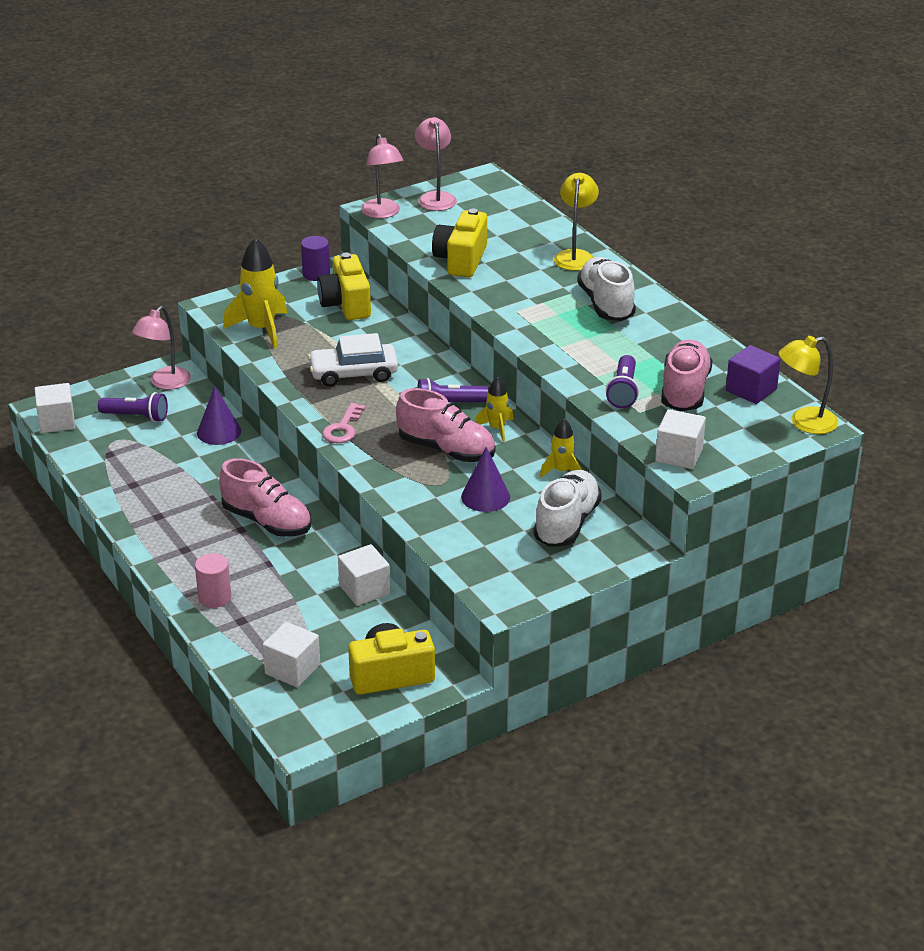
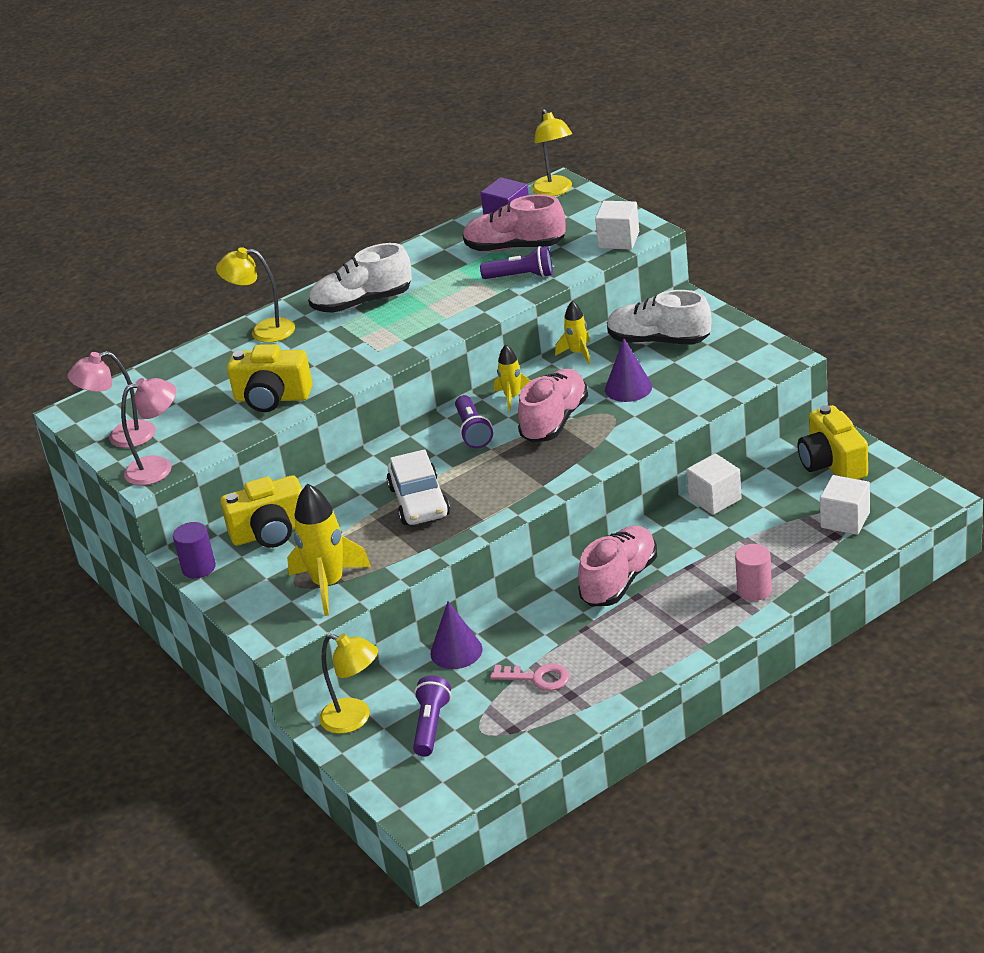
camera: 90 degrees left, 0 degrees up
white cube [35,383,75,433] -> none
pink lamp [132,306,191,390] -> yellow lamp [319,633,378,734]
pink key [322,403,366,443] -> pink key moved to [490,664,570,691]

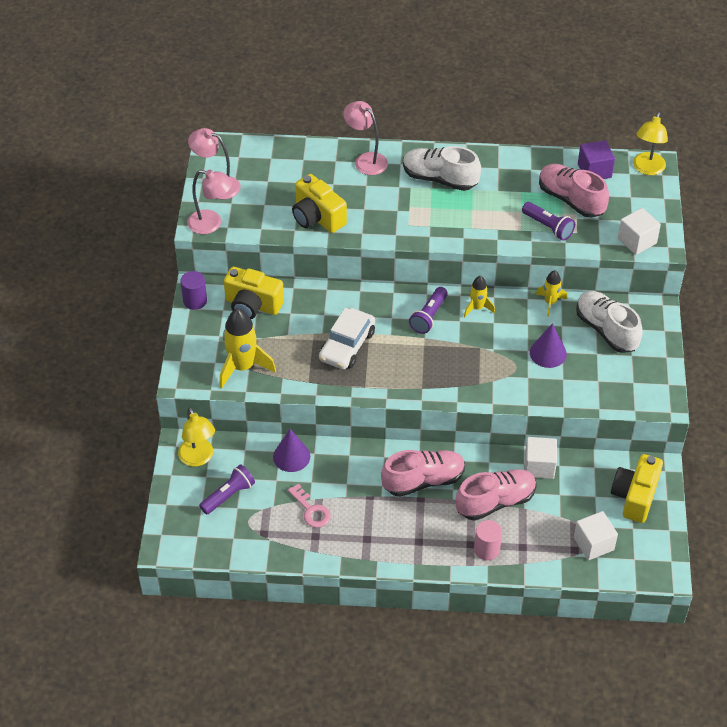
camera: 35 degrees right, 15 degrees up
yellow lamp [216,247,295,343] -> pink lamp [343,101,388,175]
pink shoe [518,369,588,443] -> pink shoe moved to [455,469,537,521]

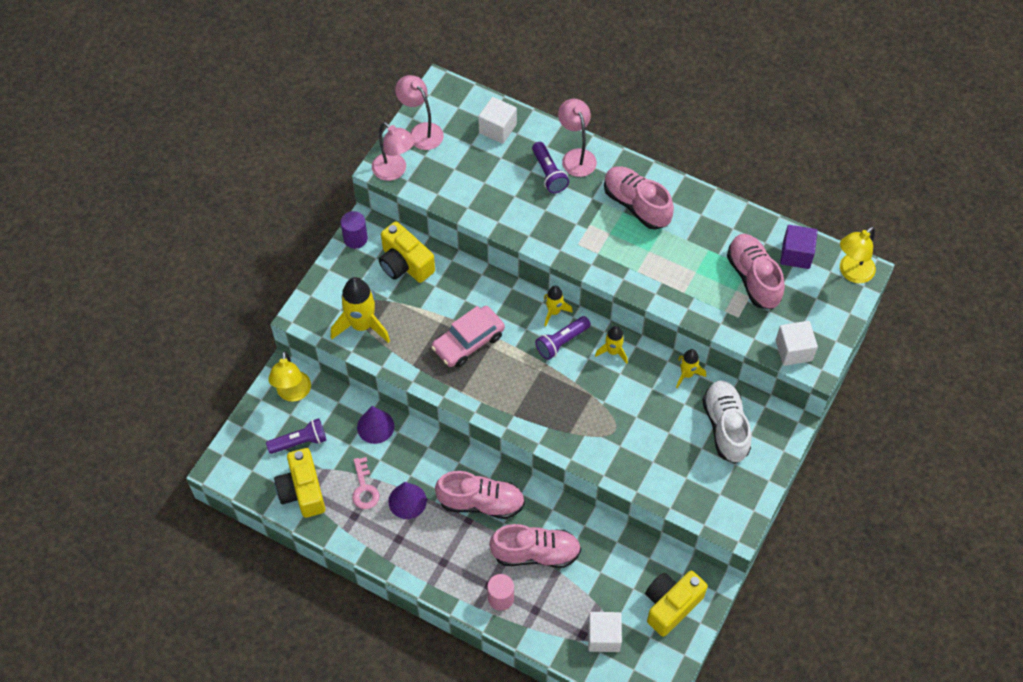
camera: 25 degrees right, 10 degrees up
yellow camera [292,174,347,233] -> yellow camera moved to [274,448,325,518]
white car [319,308,375,370] -> pink car [431,306,505,368]
white shoe [403,146,481,191] -> pink shoe [604,166,674,230]
purple flashlight [522,202,575,241] -> purple flashlight moved to [532,142,569,193]
white cube [525,437,557,479] -> white cube moved to [478,97,517,144]
purple cone [530,323,567,368] -> purple cone moved to [388,482,427,519]
none -> yellow rocket [544,286,573,326]

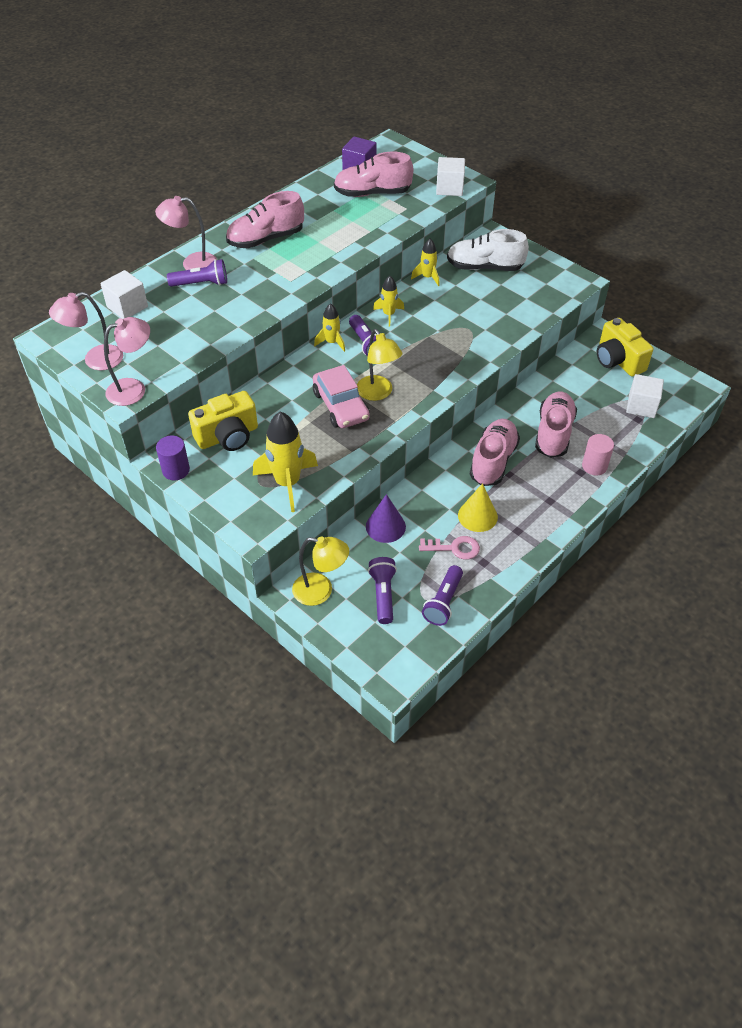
camera: 75 degrees left, 10 degrees down
yellow camera [274,448,325,518] -> purple flashlight [422,565,463,626]
purple cone [388,482,427,519] -> yellow cone [458,483,498,532]
yellow lamp [840,226,876,283] -> yellow lamp moved to [357,329,402,401]

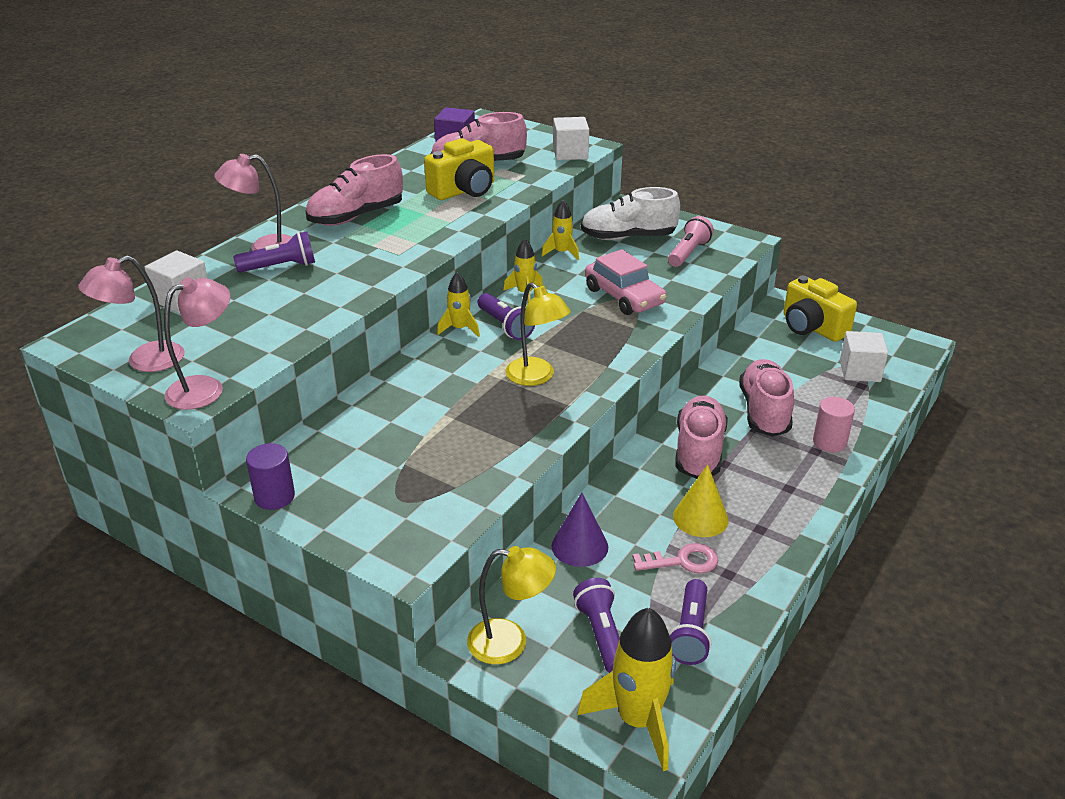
camera: 10 degrees left, 15 degrees down
yellow camera [188,391,258,451] -> yellow camera moved to [424,138,494,200]
yellow rocket [253,412,318,512] -> yellow rocket moved to [577,608,676,771]
pink car [313,365,370,428] -> pink car moved to [585,249,667,315]
none -> pink flashlight [668,216,714,267]

